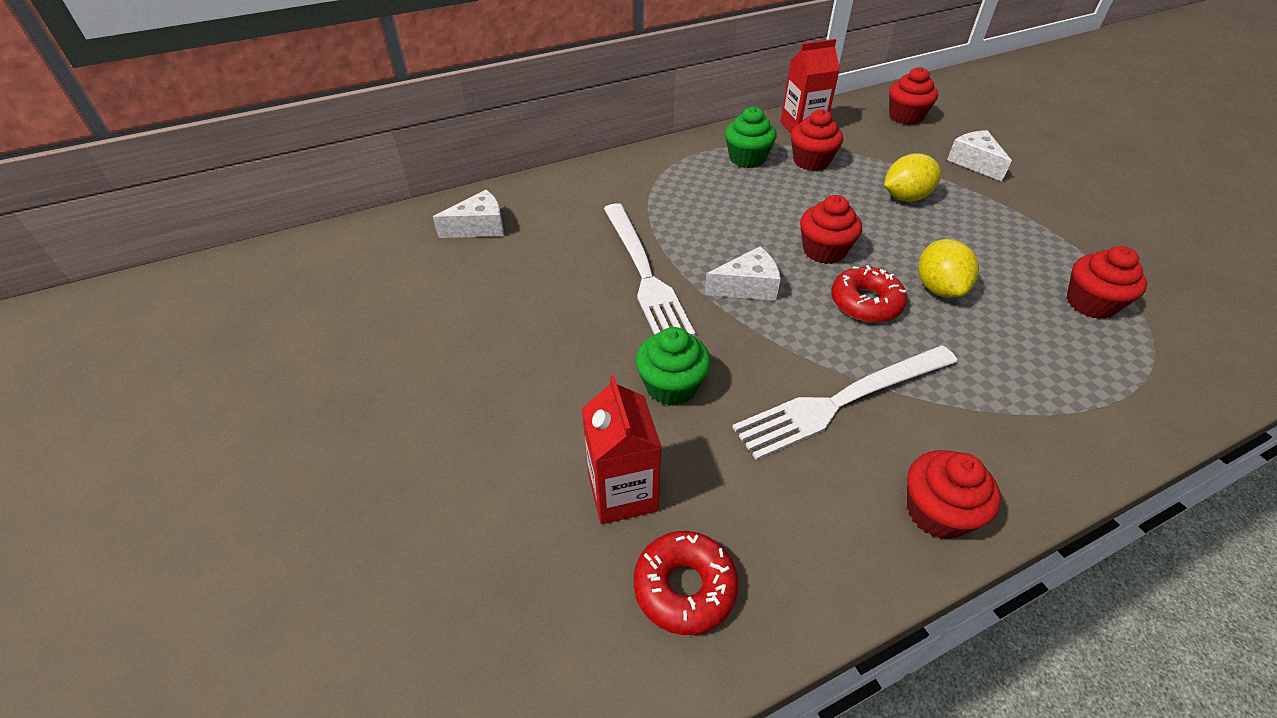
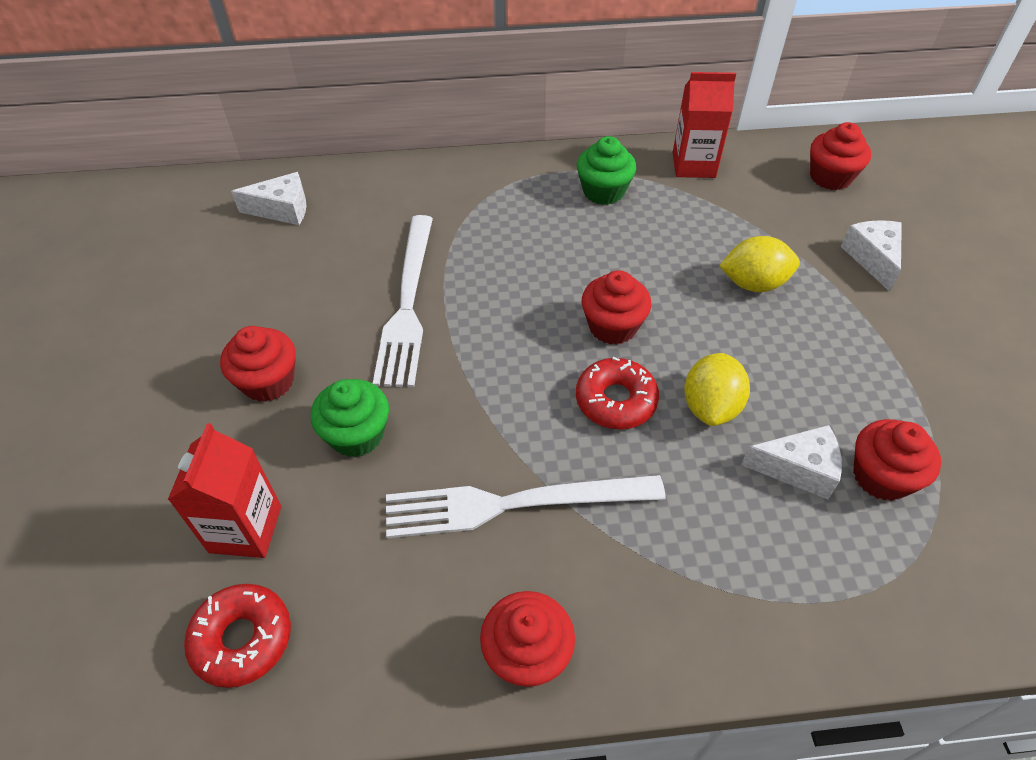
camera: 20 degrees right, 5 degrees up
white cheese [704,247,781,301] -> white cheese moved to [741,425,842,499]
red cupcake [791,109,843,171] -> red cupcake moved to [220,326,296,402]

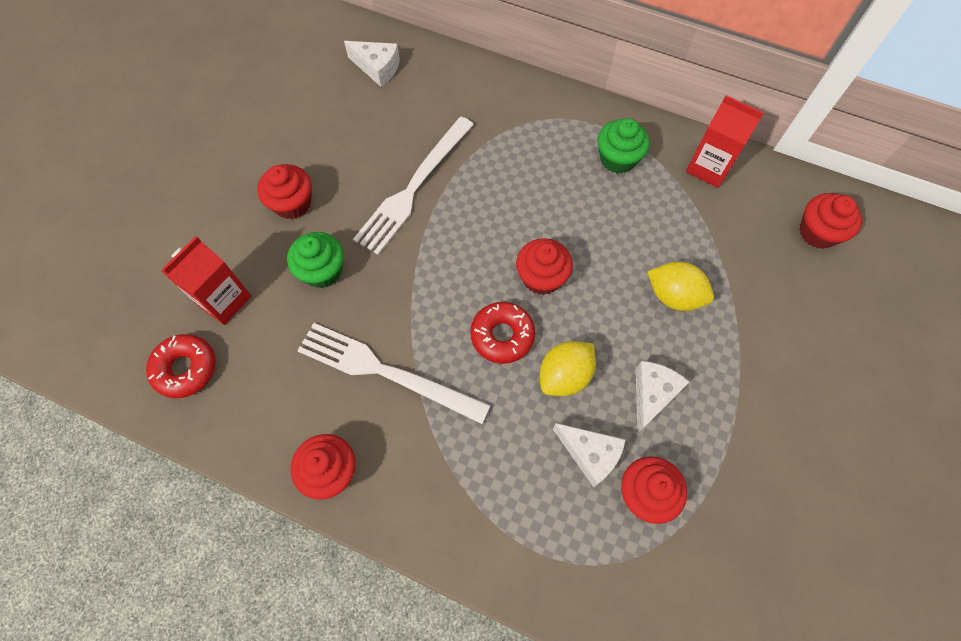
camera: 30 degrees right, 15 degrees up
white cheese [841,220,902,292] -> white cheese moved to [636,361,689,434]

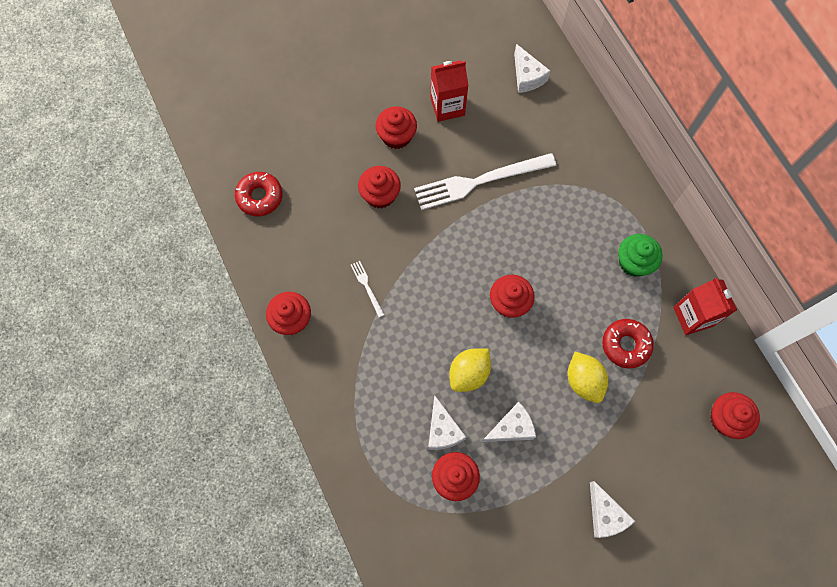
camera: 40 degrees right, 5 degrees up
red carton [161,236,252,325] -> red carton moved to [430,60,469,122]
green cupcake [287,232,344,288] -> red cupcake [358,166,401,209]
white fork [297,323,491,424] -> white fork [351,261,384,318], size x0.42
red donut [470,302,535,364] -> red donut moved to [602,319,654,369]
yellow lemon [540,341,596,396] -> yellow lemon turned 45 degrees counterclockwise [449,348,491,392]
none -> white cheese [590,481,635,538]

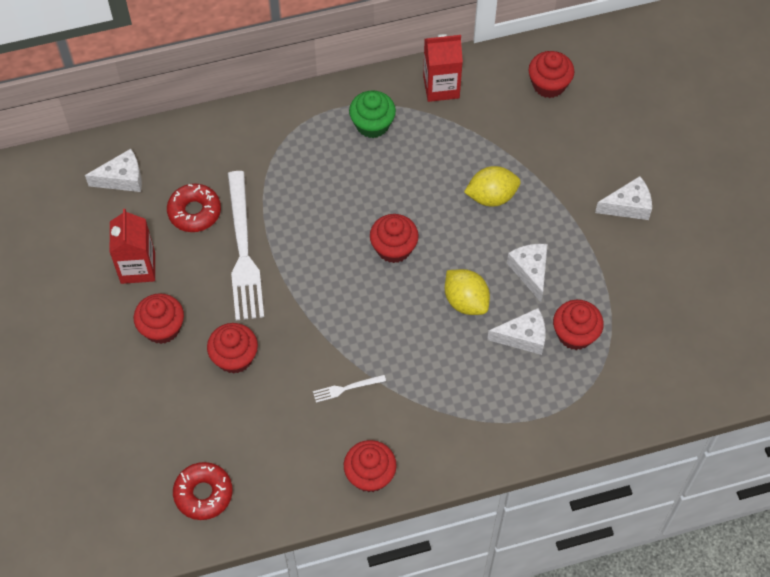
camera: 80 degrees left, 10 degrees down
red donut [602,319,654,369] -> red donut moved to [167,183,221,232]

